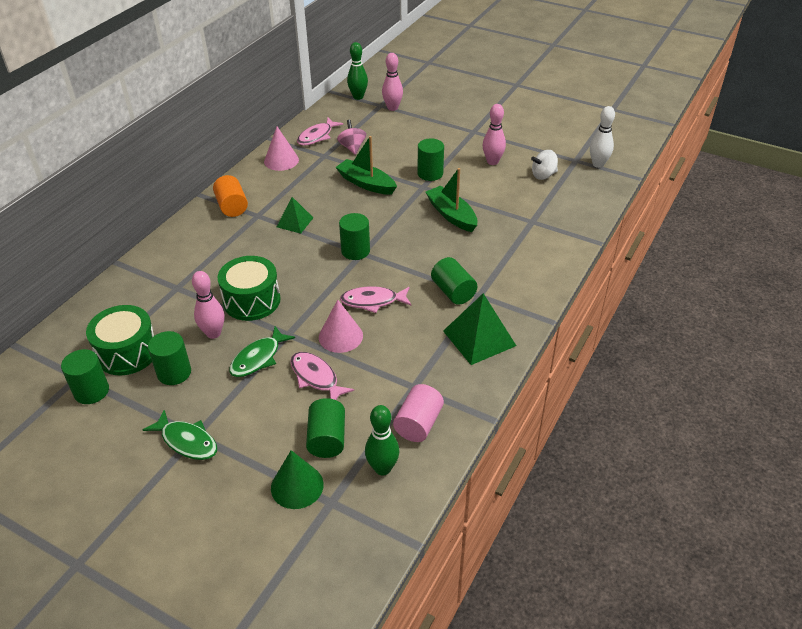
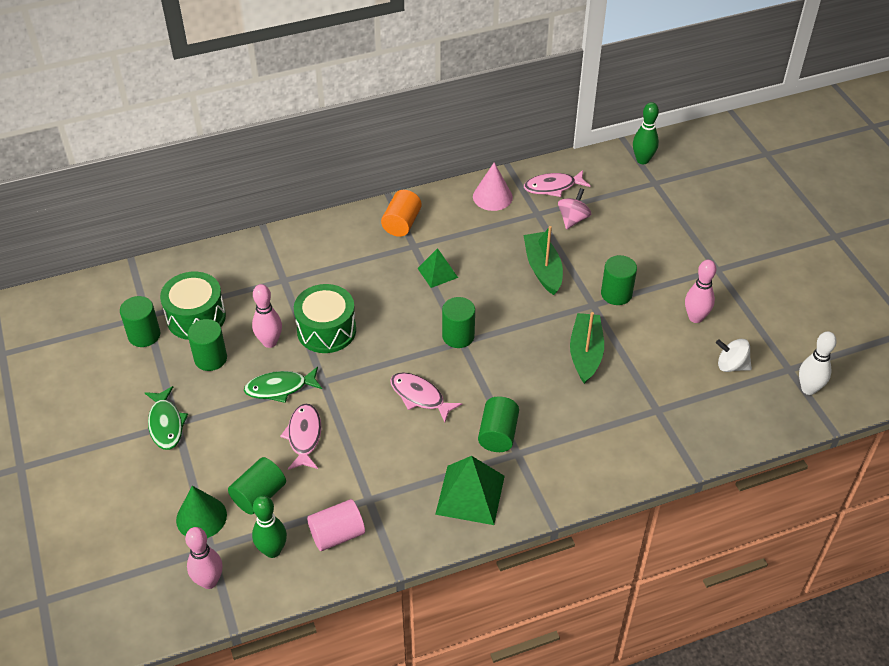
camera: 40 degrees right, 5 degrees up
pink cone [319,299,363,353] -> none
pink bowling pin [382,53,403,111] -> pink bowling pin moved to [185,527,222,589]

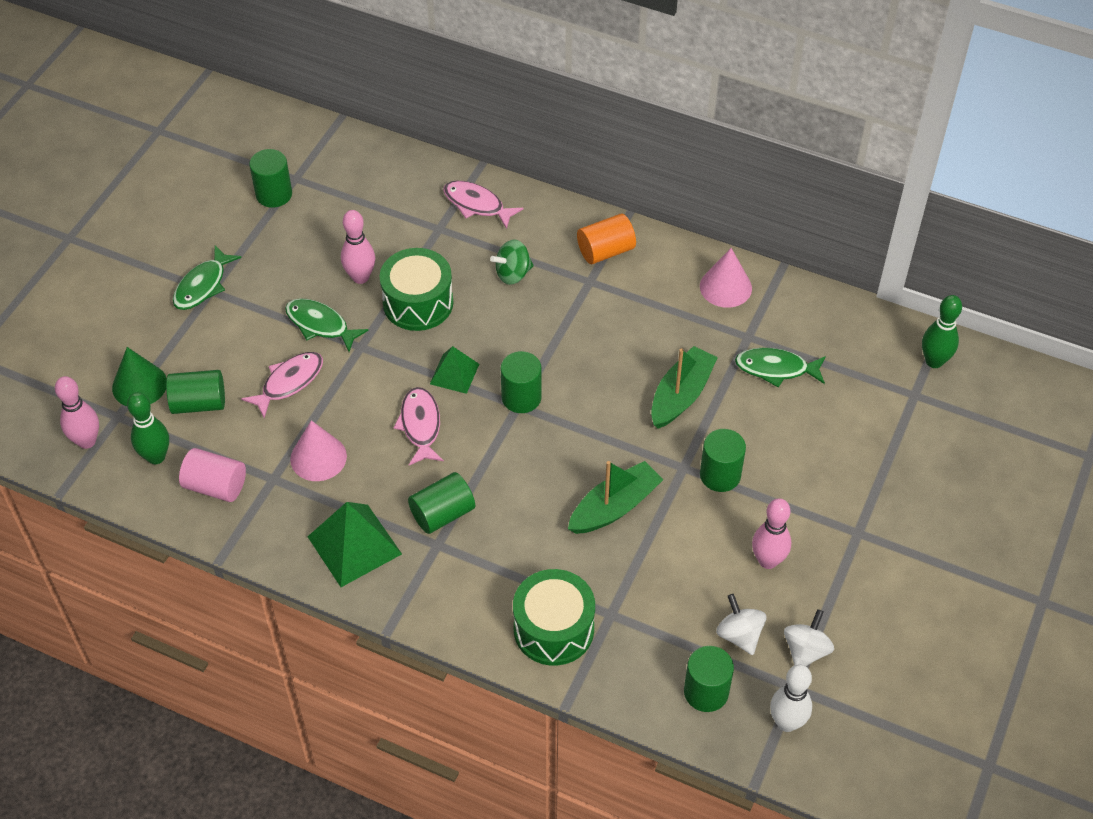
camera: 45 degrees right, 5 degrees up
green drum [160,272,226,340] -> green drum moved to [513,569,595,666]
green cylinder [188,319,227,371] -> green cylinder moved to [684,646,734,712]
green pyramid [417,248,458,288] -> green pyramid moved to [430,346,479,394]
pink fish [524,170,590,197] -> pink fish moved to [443,181,523,229]
pink spinning top [558,188,591,229] -> green fish [735,348,826,387]
none -> pink cone [290,420,347,481]
none -> green spinning top [490,240,534,285]
none -> white spinning top [784,609,834,666]

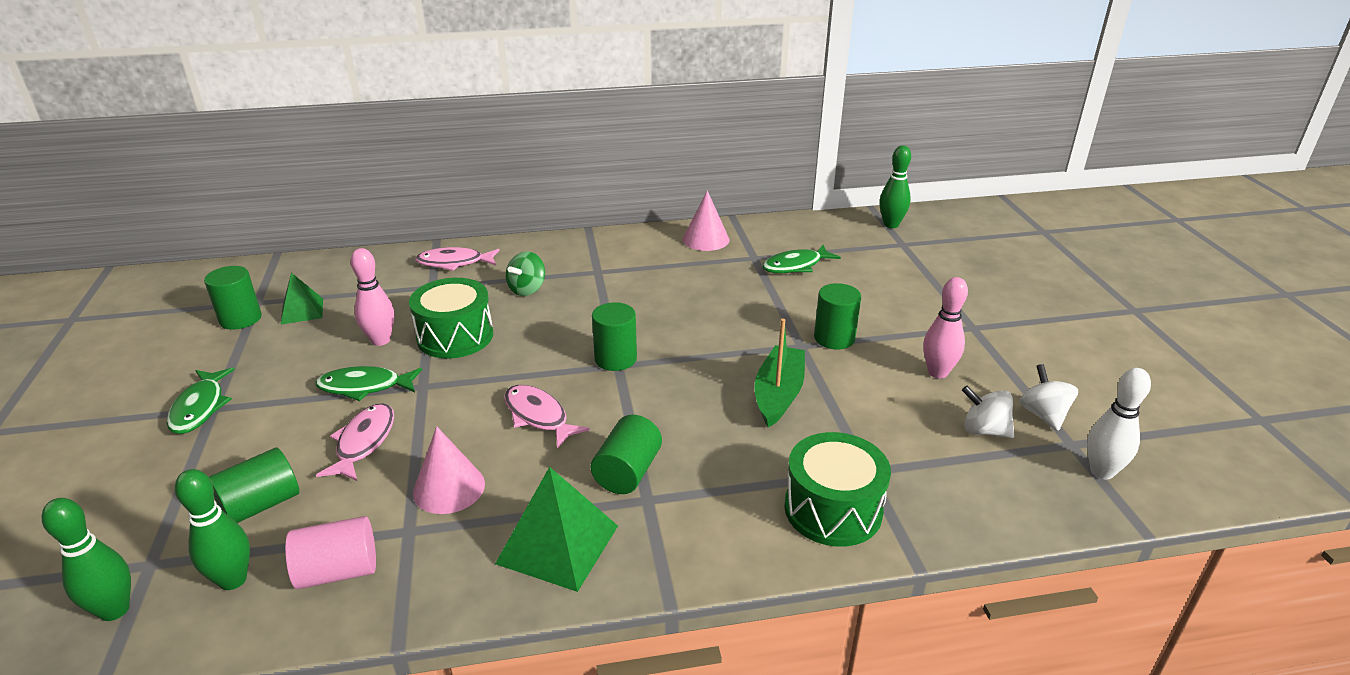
camera: 35 degrees left, 20 degrees down
pink bowling pin [55,376,99,449] -> green bowling pin [42,498,131,621]
green cone [112,347,167,406] -> none
green pyramid [430,346,479,394] -> green pyramid moved to [281,273,323,324]
orange cylinder [577,213,636,264] -> none
green boat [651,346,718,428] -> none
green cylinder [684,646,734,712] -> none

